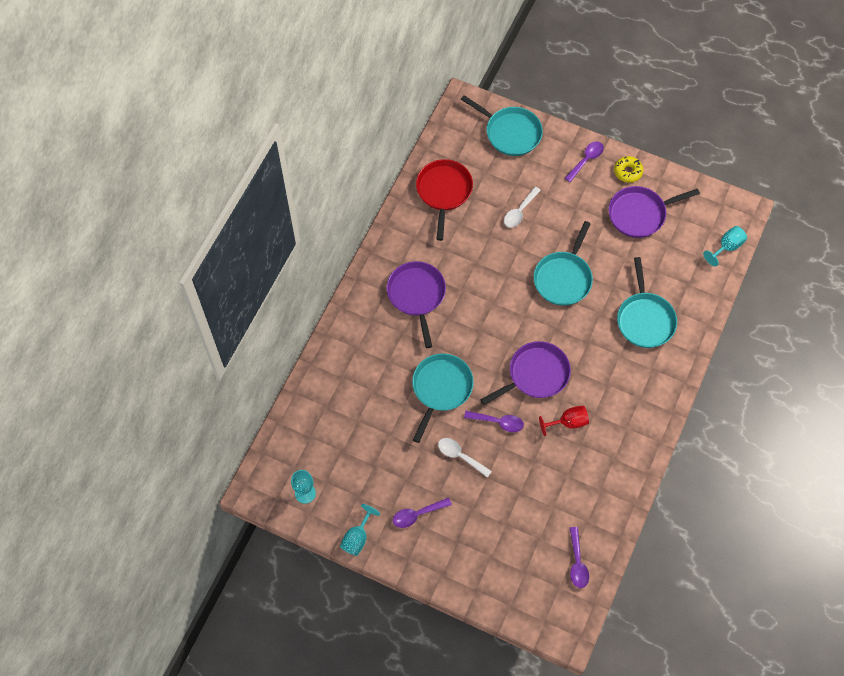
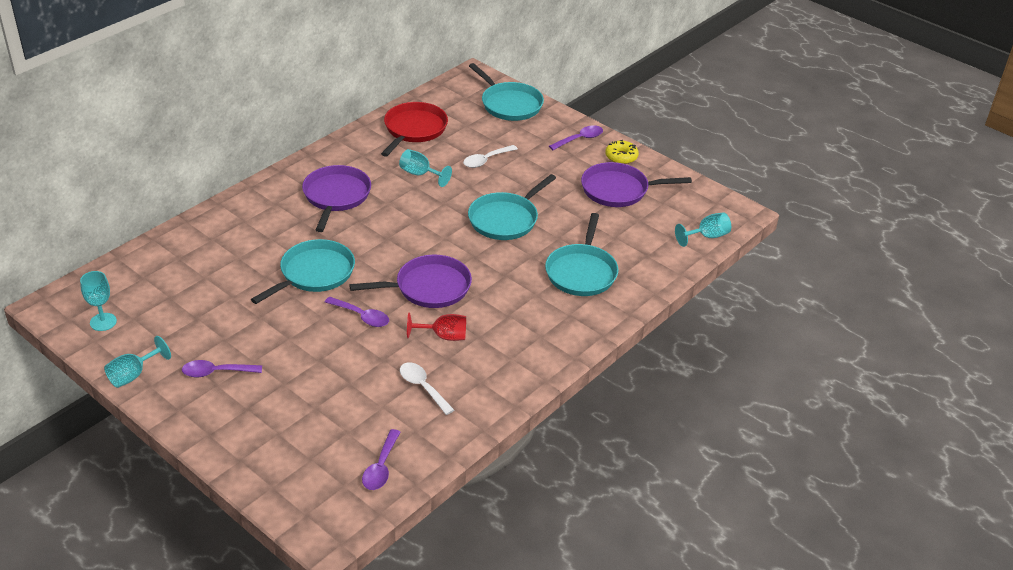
camera: 15 degrees right, 25 degrees down
white spoon [438,438,492,478] -> white spoon moved to [400,362,454,415]
none -> turquoise goblet [399,149,452,187]

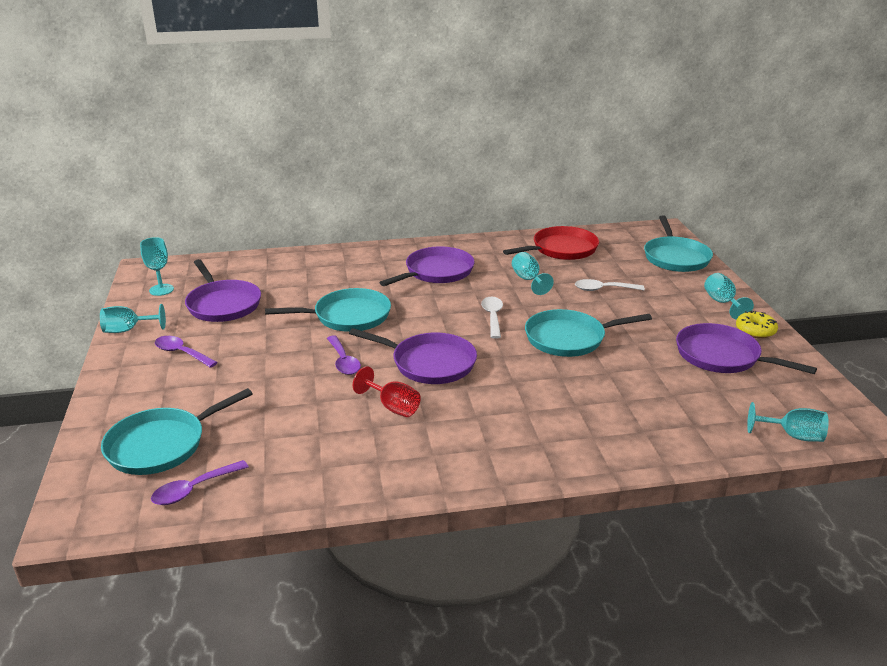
camera: 40 degrees right, 10 degrees down
white spoon [400,362,454,415] -> white spoon moved to [481,297,503,339]
turquoise pan [545,213,619,296] -> turquoise pan moved to [101,388,253,475]
purple spoon [549,125,603,150] -> turquoise goblet [704,273,754,320]
none -> purple pan [185,259,261,322]

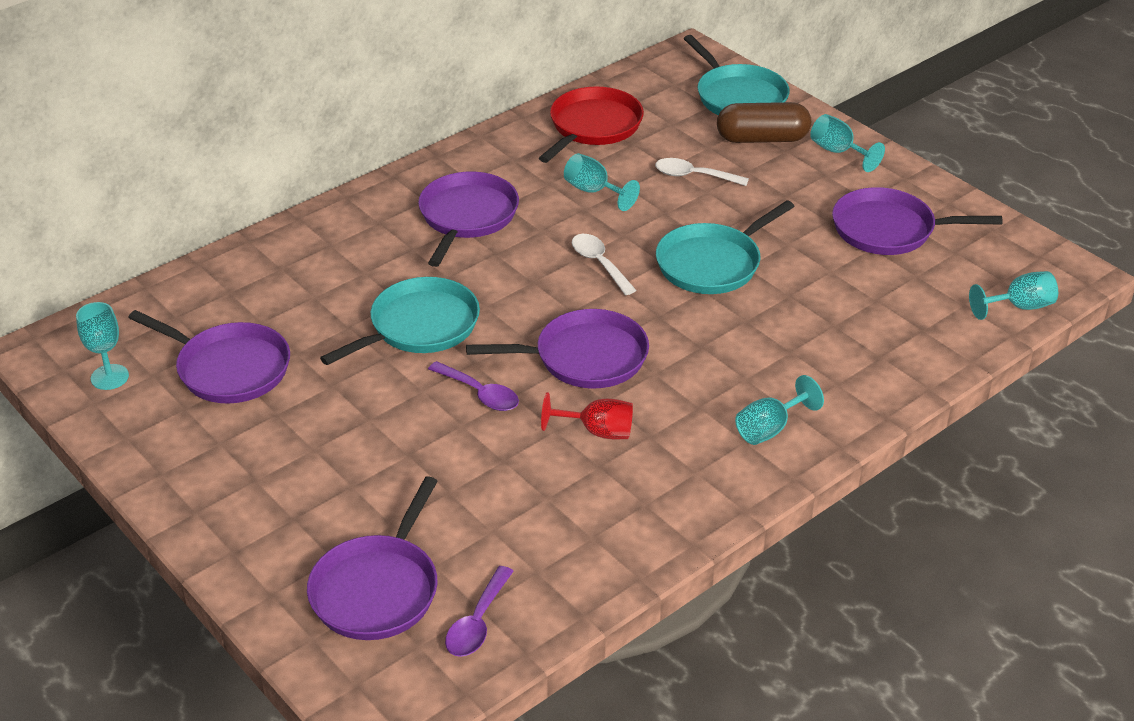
camera: 30 degrees left, 10 degrees up
turquoise goblet [100,304,166,333] -> turquoise goblet moved to [735,375,824,445]
turquoise pan [101,388,253,475] -> purple pan [307,476,438,640]
purple spoon [155,336,218,368] -> none
white spoon [575,279,645,291] -> white spoon turned 45 degrees clockwise [655,158,749,186]
yellow donut [736,311,778,338] -> none
none -> brown capsule [717,102,811,143]

